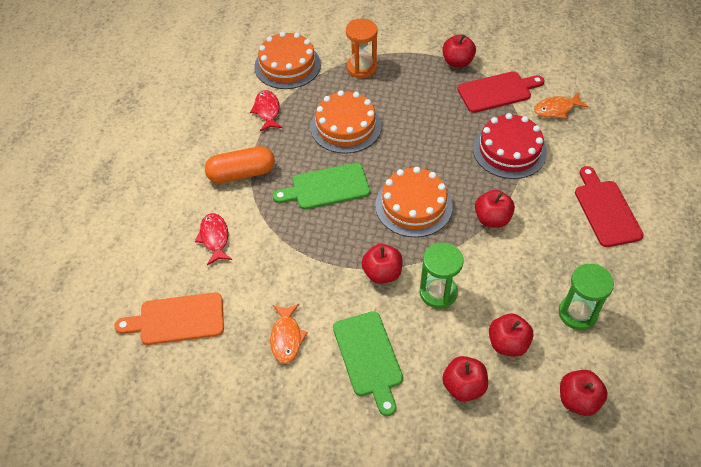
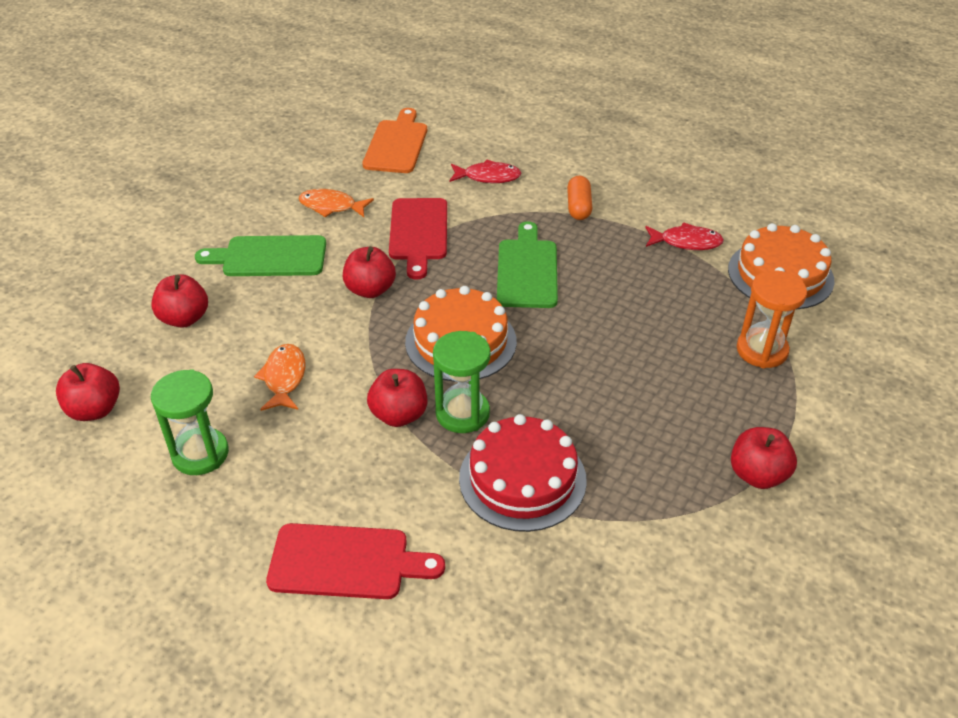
camera: 105 degrees right, 10 degrees down
orange capsule [205,146,275,183] -> orange capsule [567,175,592,220], size x0.65
orange cake [310,90,381,154] -> none
green hourglass [420,243,464,309] -> green hourglass moved to [433,331,490,433]
red cutting board [457,71,545,113] -> red cutting board moved to [389,198,447,280]
red apple [489,313,533,357] -> none
orange fish [534,92,589,119] -> orange fish moved to [254,344,305,411]

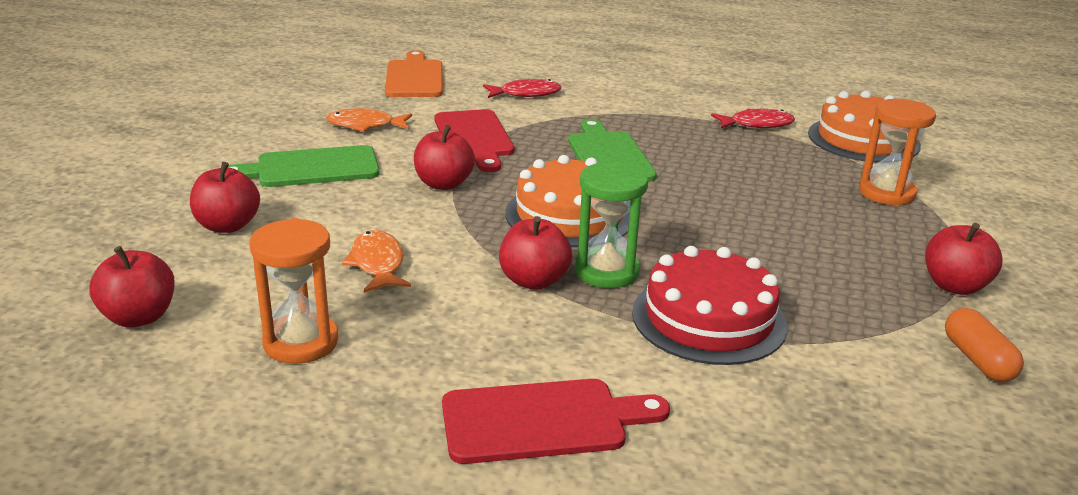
camera: 15 degrees left, 15 degrees down
green hourglass [151,369,229,475] -> orange hourglass [249,218,338,364]
orange capsule [567,175,592,220] -> orange capsule moved to [945,308,1024,382]

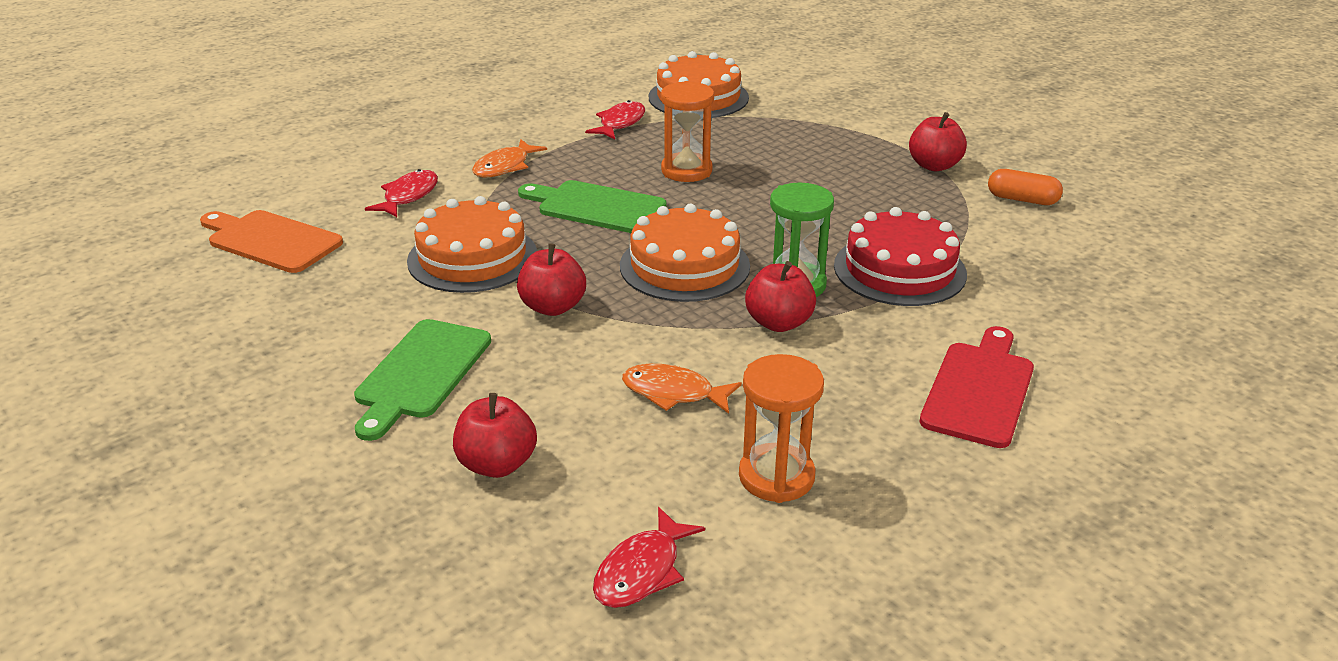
camera: 55 degrees left, 5 degrees up
red apple [89,246,175,328] -> red fish [593,507,705,608]
orange fish [326,108,412,132] -> orange fish moved to [472,139,547,177]
red cutting board [435,109,514,172] -> orange cake [407,196,537,293]
orange hourglass [859,99,936,206] -> orange hourglass moved to [661,81,714,182]

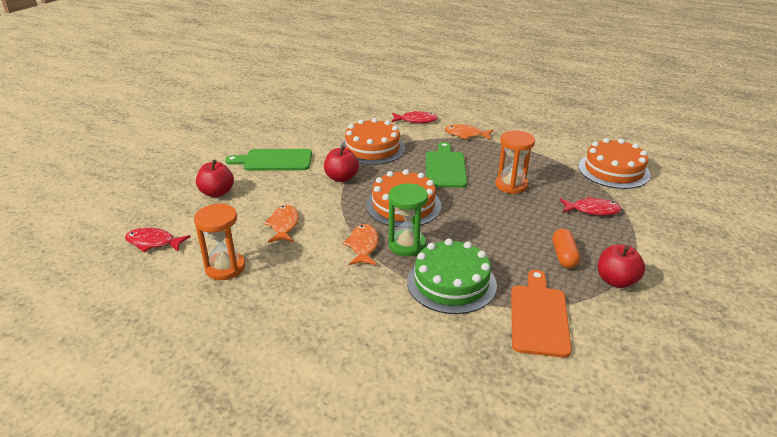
camera: 70 degrees right, 0 degrees up
orange cutting board [200,210,343,273] -> orange cutting board moved to [511,270,572,358]
red fish [585,100,645,139] -> red fish moved to [560,196,622,216]
red apple [745,261,816,332] -> orange fish [343,224,379,265]
red cake [834,207,967,306] -> green cake [407,239,497,314]
red cutting board [920,326,1034,448] -> none
orange capsule [988,169,1063,205] -> orange capsule moved to [553,229,580,268]

